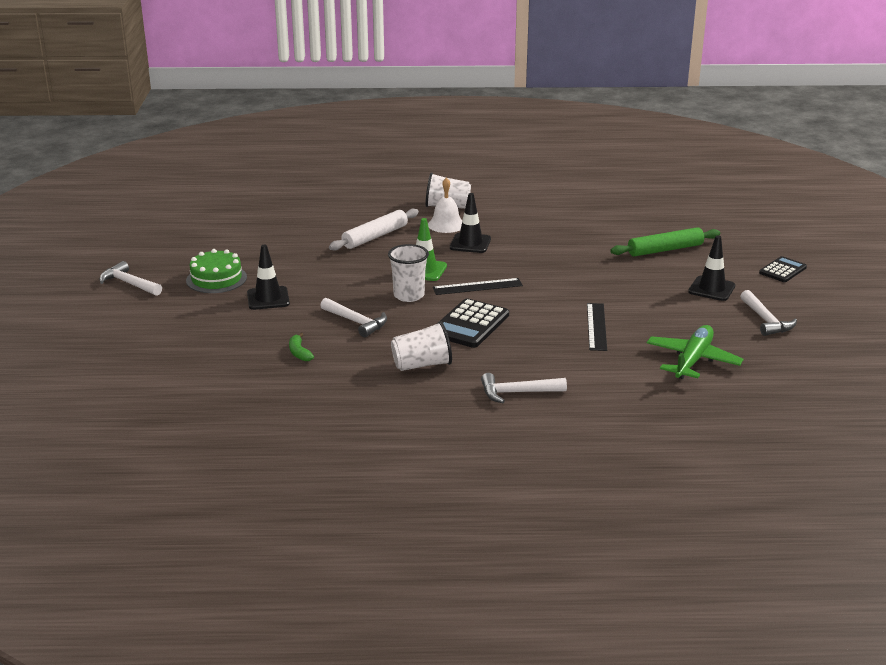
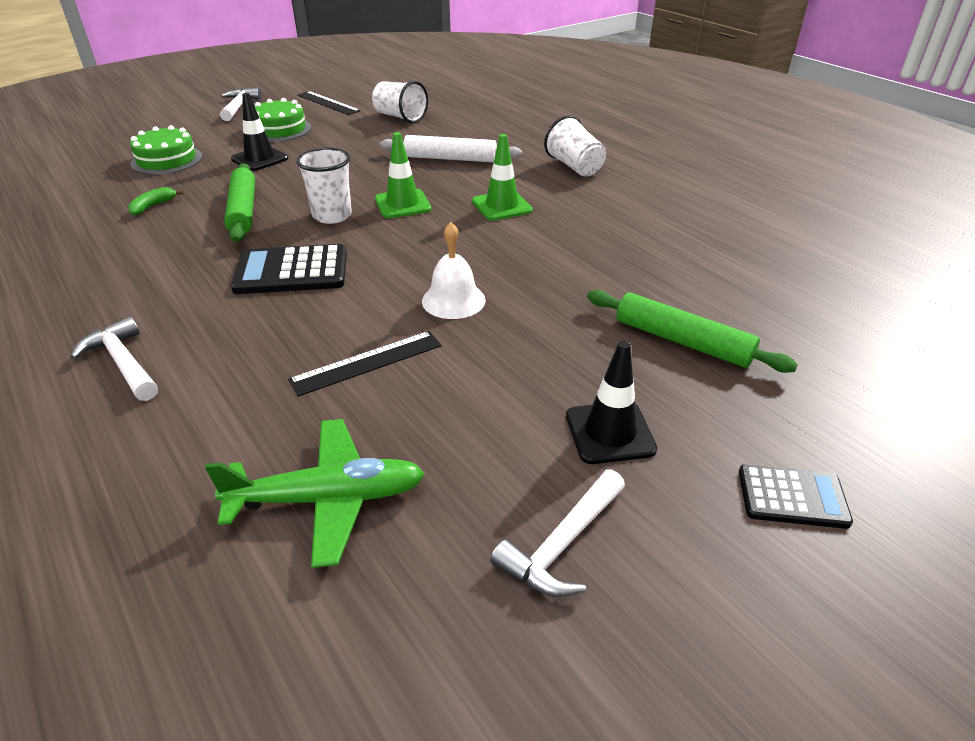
camera: 55 degrees right, 10 degrees up
white hammer [320,298,387,337] -> green rolling pin [224,163,255,242]
white cup [391,321,452,371] -> white cup moved to [372,81,428,123]
white bell [428,177,462,233] -> white bell moved to [422,222,485,319]
black ruler [433,278,523,295] -> black ruler moved to [297,91,361,115]
black traffic cone [450,193,491,253] -> green traffic cone [472,134,533,221]
none -> green cake [130,125,202,175]

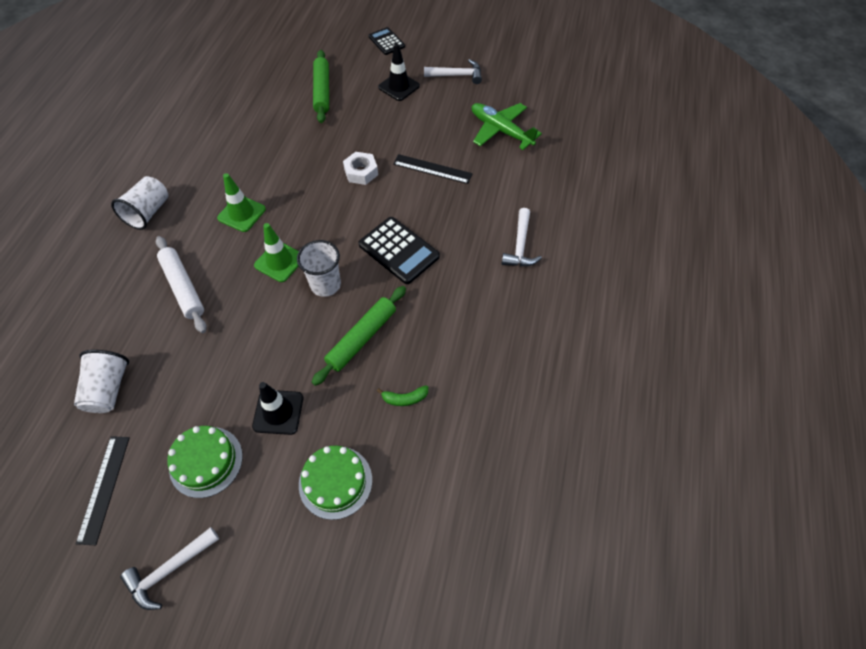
camera: 130 degrees left, 20 degrees up
white bell [422,222,485,319] -> white nut [343,152,378,185]

